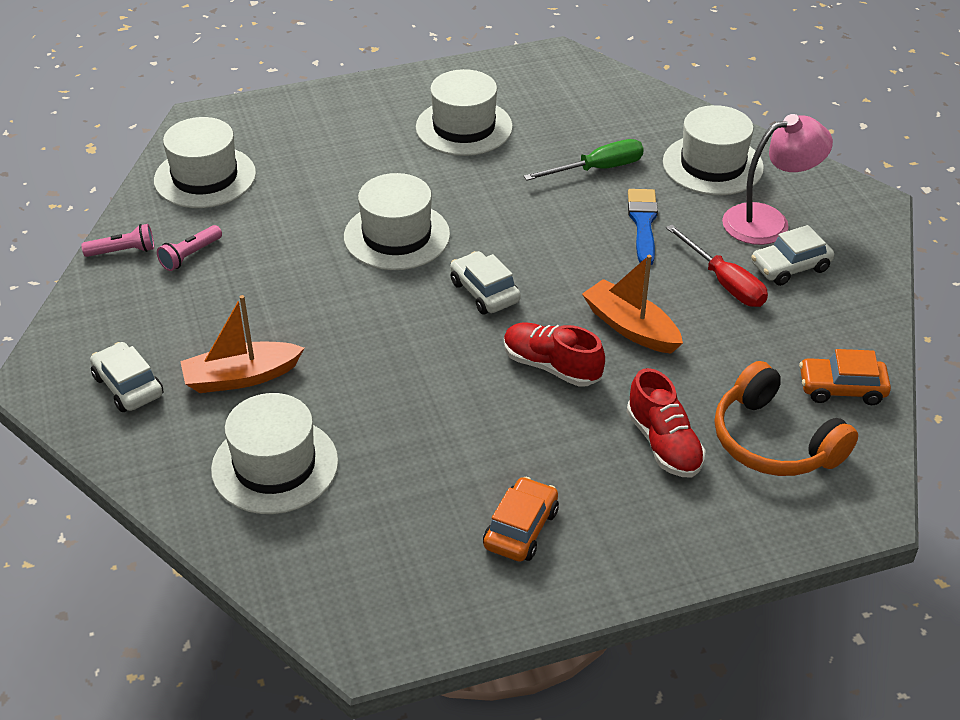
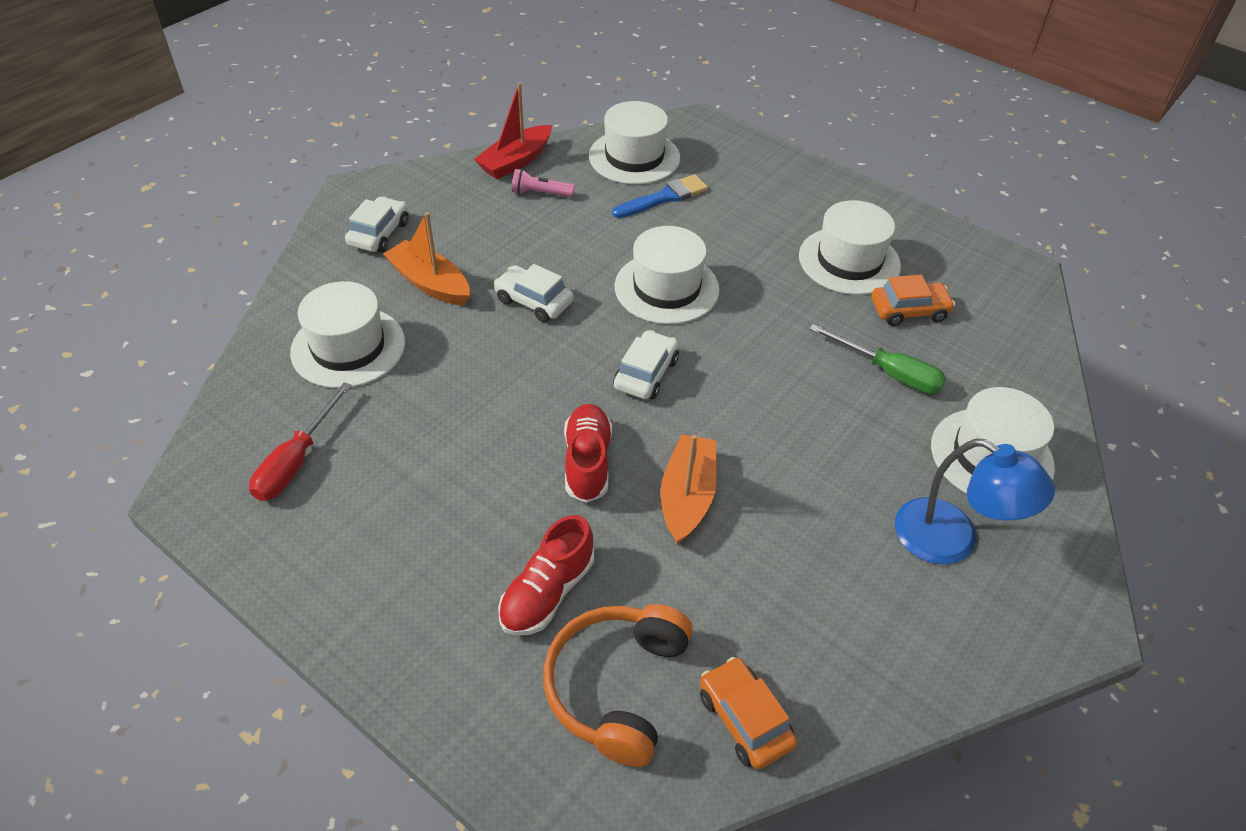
camera: 55 degrees right, 5 degrees up
pink flashlight [81,224,154,257] -> red boat [474,83,552,179]
orange car [483,477,559,562] -> orange car moved to [871,275,955,326]
blue brush [628,189,658,265] -> blue brush moved to [612,174,708,218]
red screwdriver [666,224,768,307] -> red screwdriver moved to [249,382,352,501]
pink lamp [722,114,833,245] -> blue lamp [895,439,1055,564]
white car [751,225,834,286] -> white car moved to [494,264,574,322]

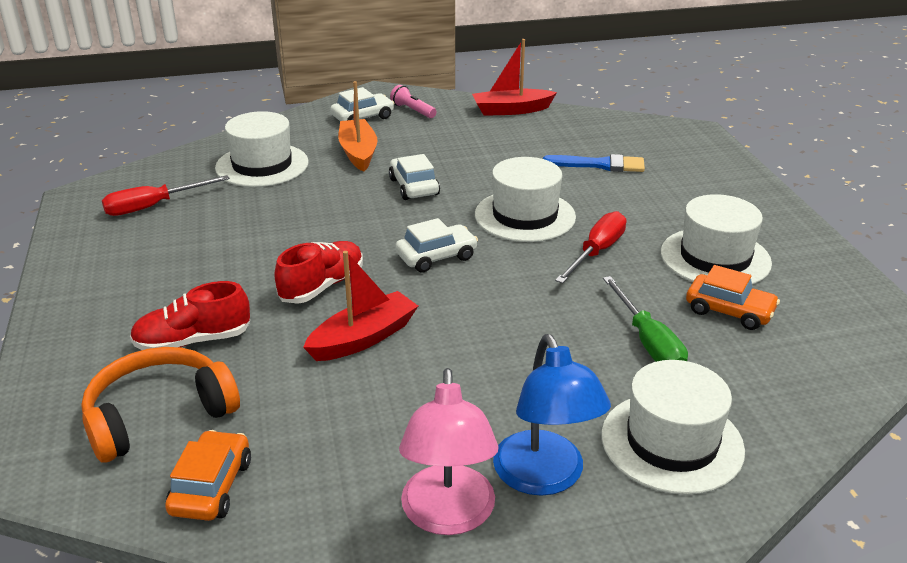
camera: 40 degrees right, 15 degrees down
pink flashlight [512,169,575,197] -> pink flashlight moved to [390,85,436,118]
white hat [589,101,680,185] -> none
orange boat [661,434,717,544] -> red boat [303,251,418,361]
none -> pink lamp [399,368,498,535]
none -> red screwdriver [555,211,626,283]

